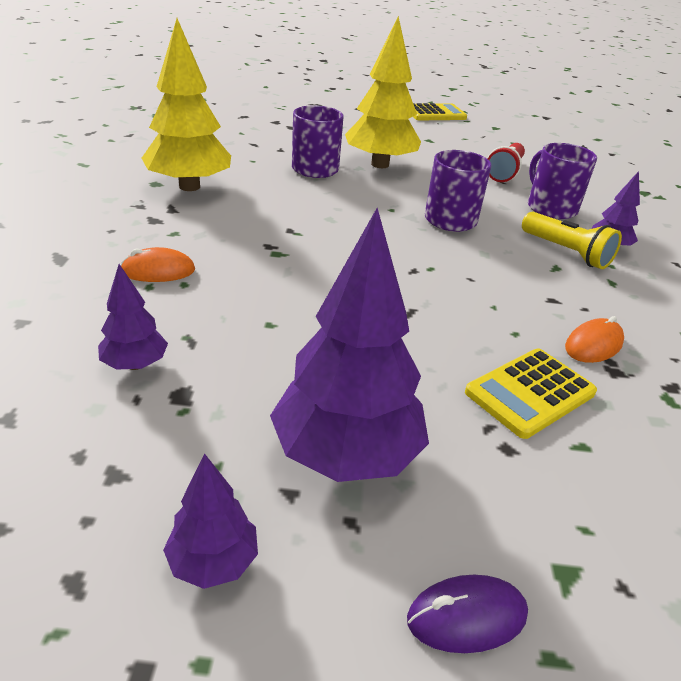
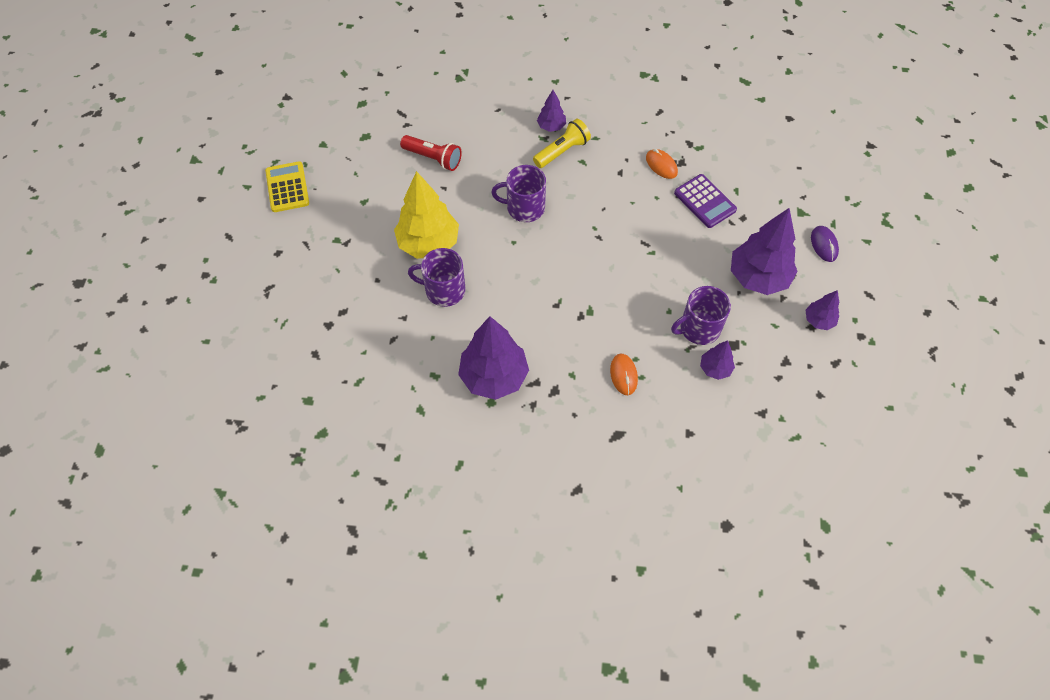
camera: 85 degrees left, 25 degrees up
yellow tree [142,18,231,191] -> purple tree [458,316,529,400]
yellow calculator [465,349,597,439] -> purple calculator [674,174,737,228]
purple mug [528,143,597,219] -> purple mug moved to [671,286,731,345]

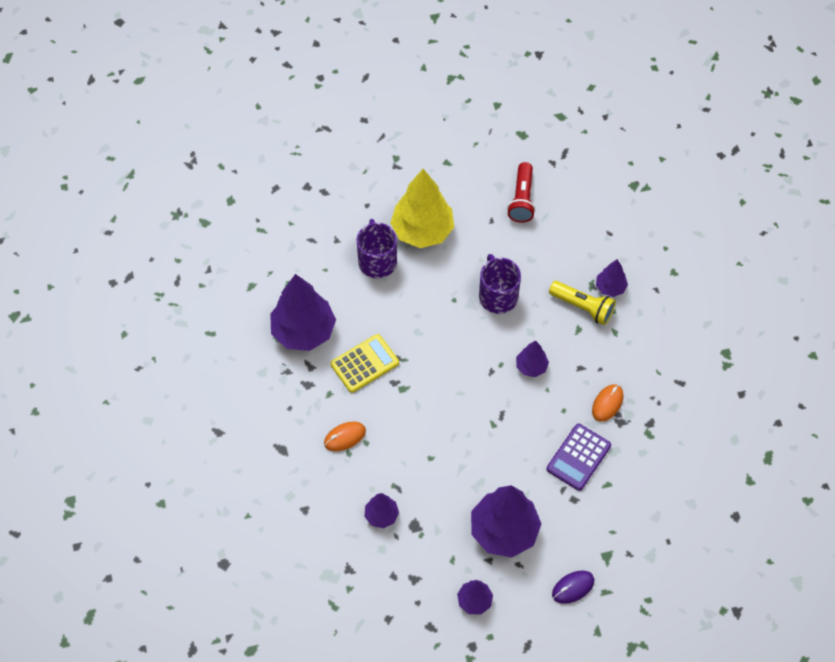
camera: 70 degrees right, 0 degrees up
yellow calculator [265,161,309,212] -> yellow calculator moved to [331,334,399,393]
purple mug [671,286,731,345] -> none
none -> purple tree [516,340,549,377]

